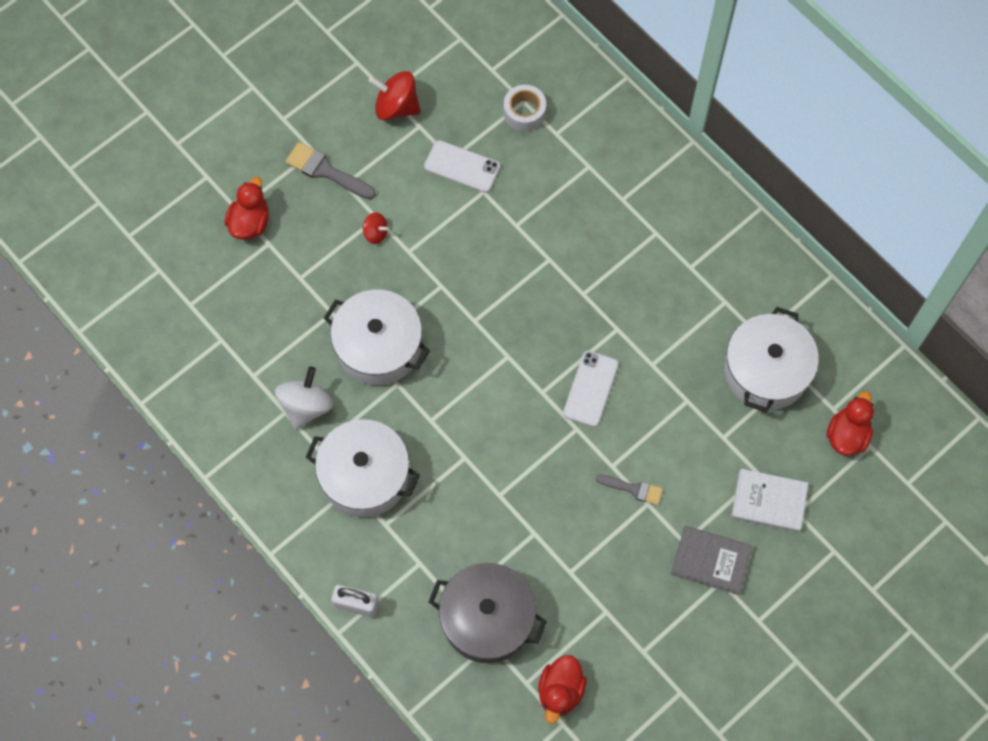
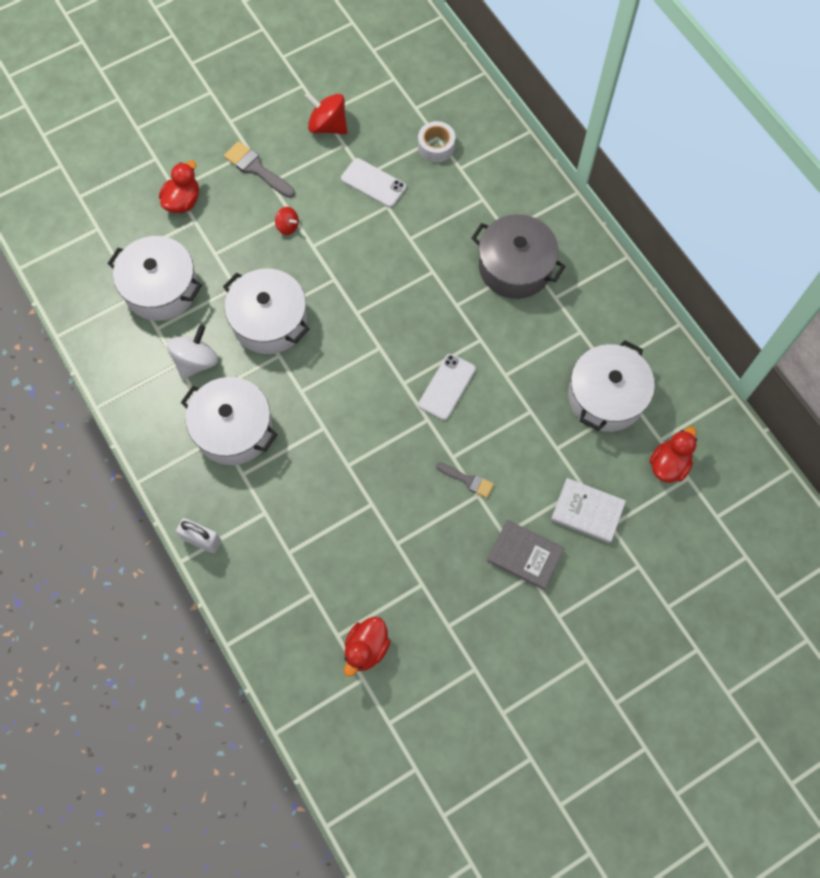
camera: 10 degrees right, 0 degrees up
grey pot [429,563,547,663] -> grey pot moved to [471,214,566,299]
none -> white pot [108,236,202,321]

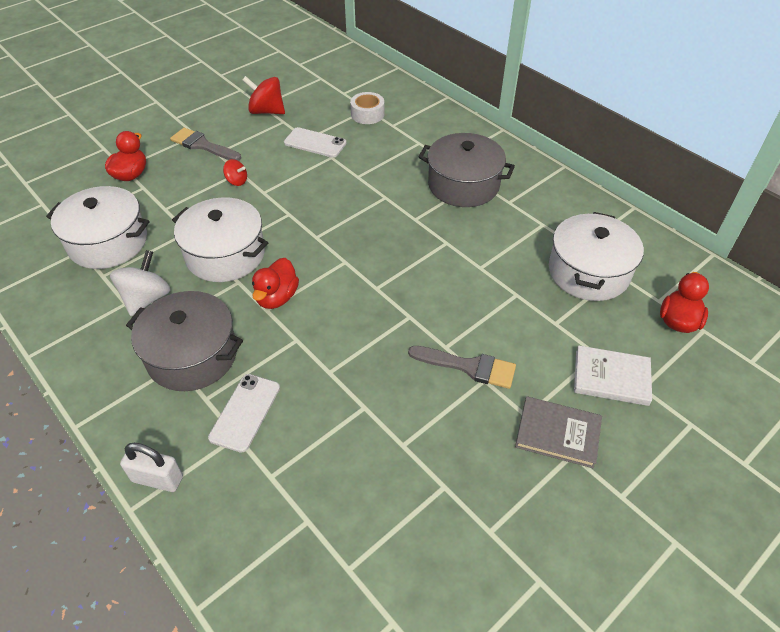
camera: 10 degrees left, 20 degrees down
white pot [181,377,278,465] -> grey pot [126,291,243,391]
red duck [344,617,391,677] -> red duck moved to [252,258,299,309]
white phone [418,354,476,420] -> white phone moved to [208,374,280,453]
grey brush [436,462,494,498] -> grey brush [408,346,516,389], size x1.54

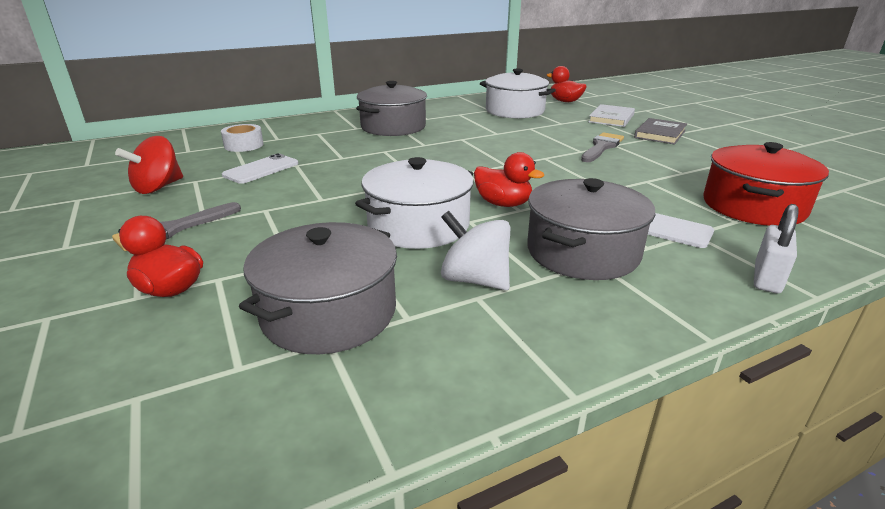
camera: 75 degrees left, 20 degrees down
white pot [46,186,149,269] -> grey pot [239,222,397,354]
red spinning top [223,159,247,186] -> none
none -> red pot [704,142,829,226]

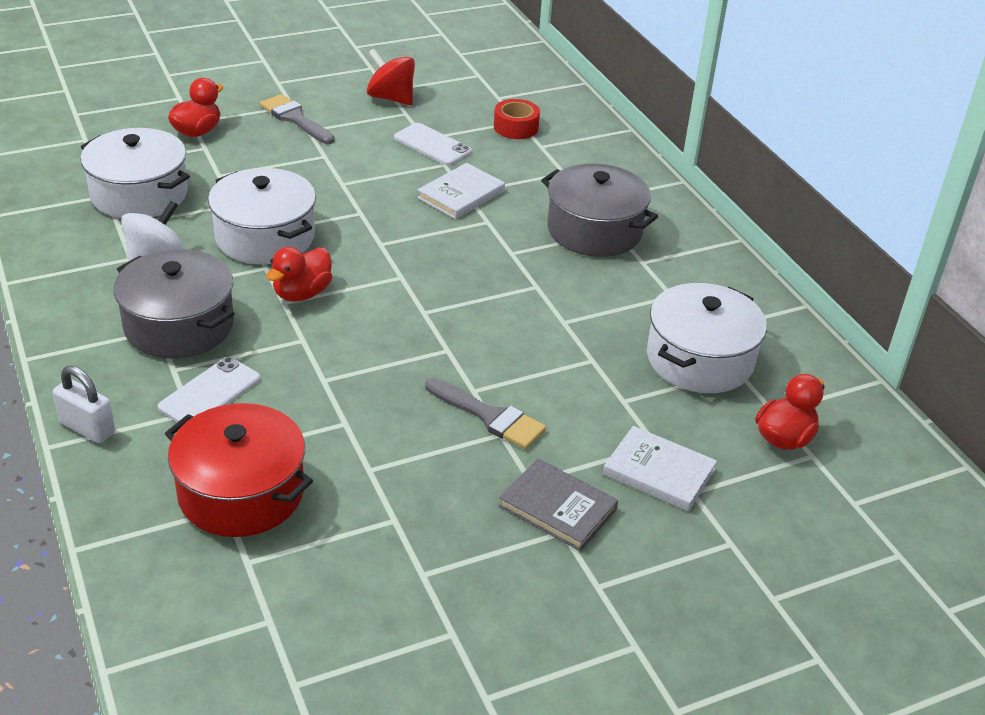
camera: 90 degrees right, 10 degrees up
white tape [221,124,264,152] -> red tape [494,99,540,139]
grey pot [239,222,397,354] -> white pot [81,128,190,219]
none -> white book [417,163,505,219]

